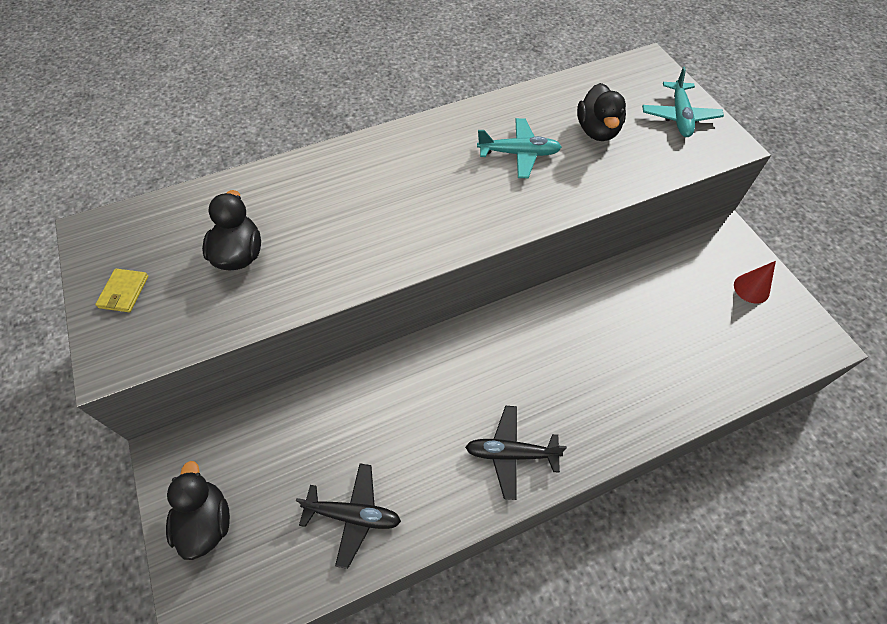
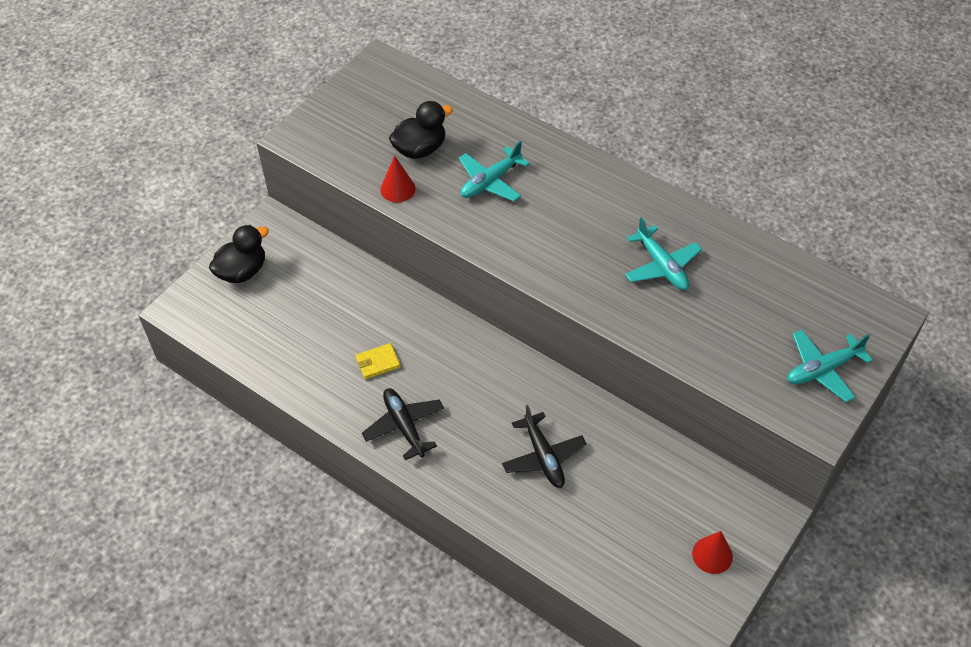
camera: 60 degrees right, 5 degrees down
yellow wallet [95,269,148,312] -> yellow wallet moved to [355,343,401,379]
black plane [296,463,401,569] -> black plane moved to [502,405,587,488]
black duck [577,83,626,141] -> none
none -> red cone [380,156,416,203]
none -> turquoise plane [459,141,530,202]

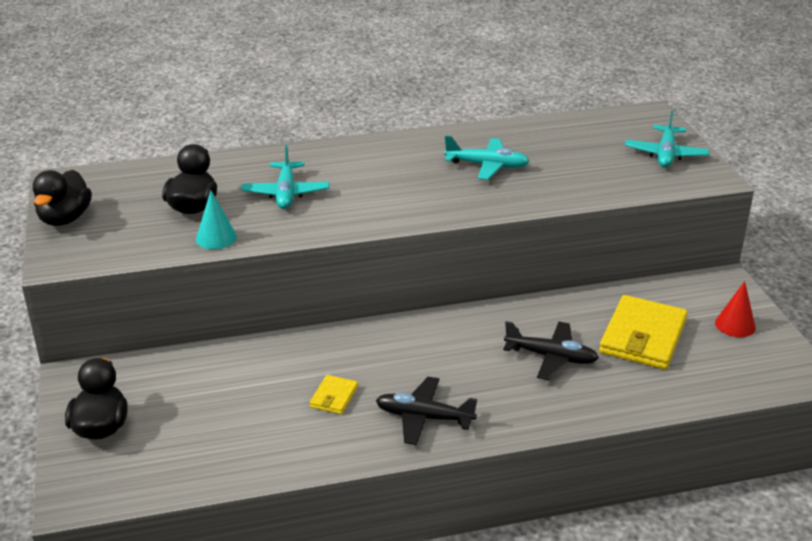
camera: 50 degrees left, 20 degrees down
red cone [380,156,416,203] -> turquoise cone [196,190,237,249]
none -> black duck [33,170,92,226]
none -> yellow wallet [599,295,687,370]

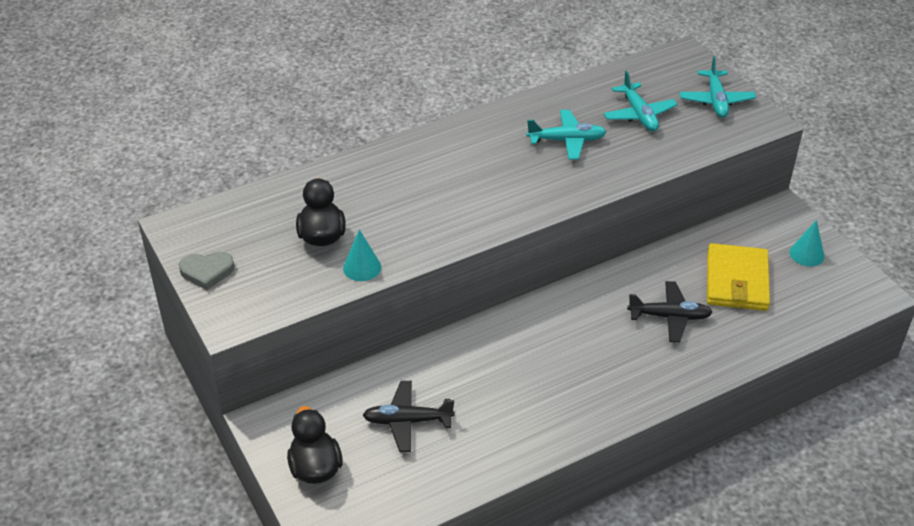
camera: 15 degrees left, 10 degrees up
black duck [33,170,92,226] -> grey heart [179,252,234,290]
turquoise plane [241,145,330,209] -> turquoise plane moved to [603,71,678,131]
yellow wallet [310,375,358,414] -> none
black plane [376,377,477,445] -> black plane moved to [363,381,454,452]
red cone [715,281,756,337] -> turquoise cone [790,220,824,267]

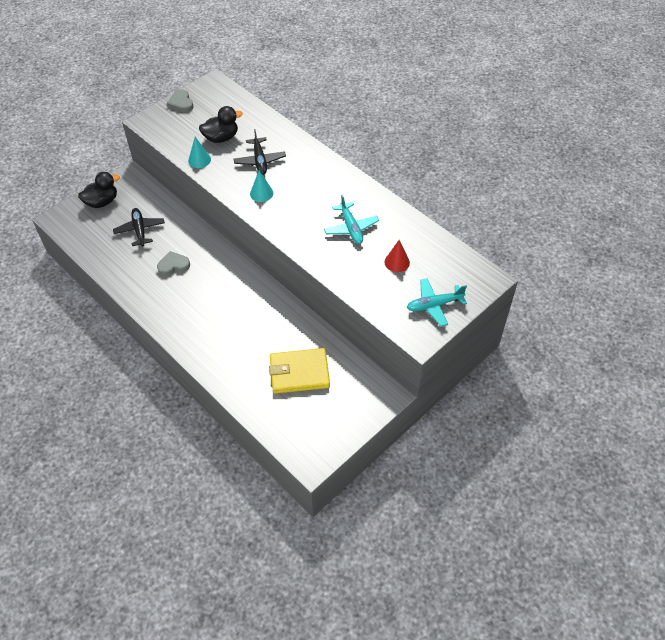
camera: 75 degrees right, 10 degrees up
turquoise plane [603,71,678,131] -> red cone [385,240,410,272]
black plane [627,281,713,342] -> black plane moved to [234,129,286,175]
turquoise cone [790,220,824,267] -> turquoise cone moved to [250,170,273,202]
none -> grey heart [157,251,190,276]

